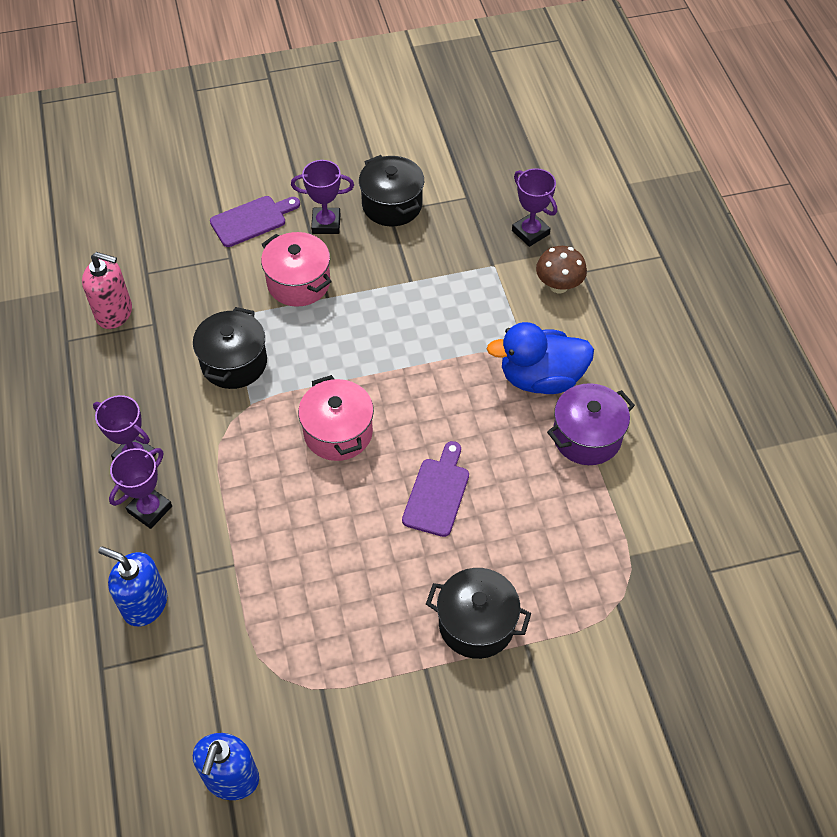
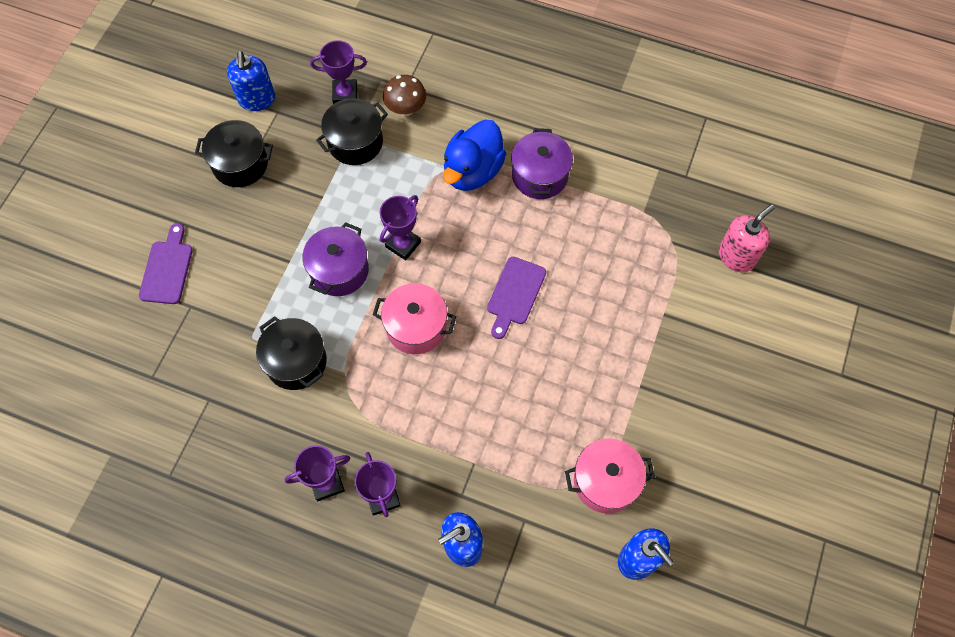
camera: 55 degrees left, 10 degrees up
pink soap dispenser [82,252,132,329] -> pink soap dispenser moved to [719,204,775,272]
pink pot [261,232,332,307] -> pink pot moved to [565,438,655,514]
purple trophy [291,160,354,234] -> purple trophy moved to [380,195,421,260]
purple cutting board [402,441,469,537] -> purple cutting board turned 120 degrees counterclockwise [487,257,546,339]
black pot [426,568,531,659] -> black pot moved to [316,98,388,165]
none -> blue soap dispenser [227,51,275,111]
none -> purple pot [303,222,369,296]

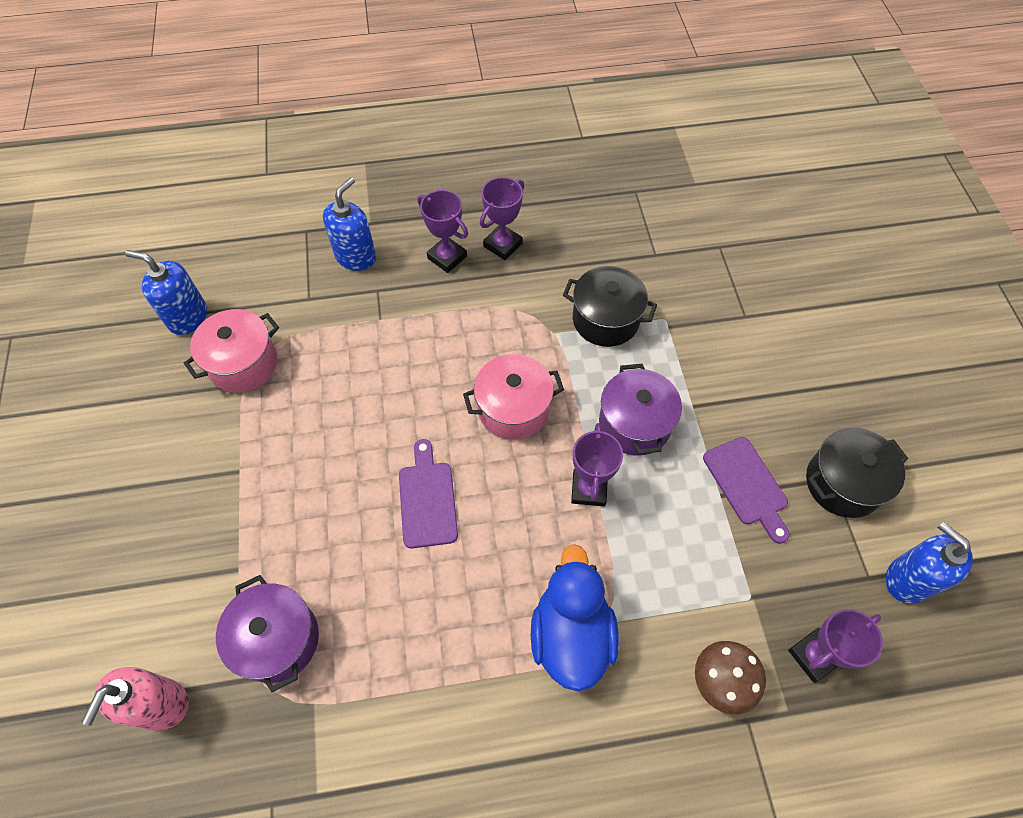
camera: 150 degrees right, 5 degrees down
purple cutting board [139,223,193,304] -> purple cutting board moved to [703,437,790,544]
black pot [316,98,388,165] -> none
purple pot [511,128,573,199] -> purple pot moved to [216,575,319,692]

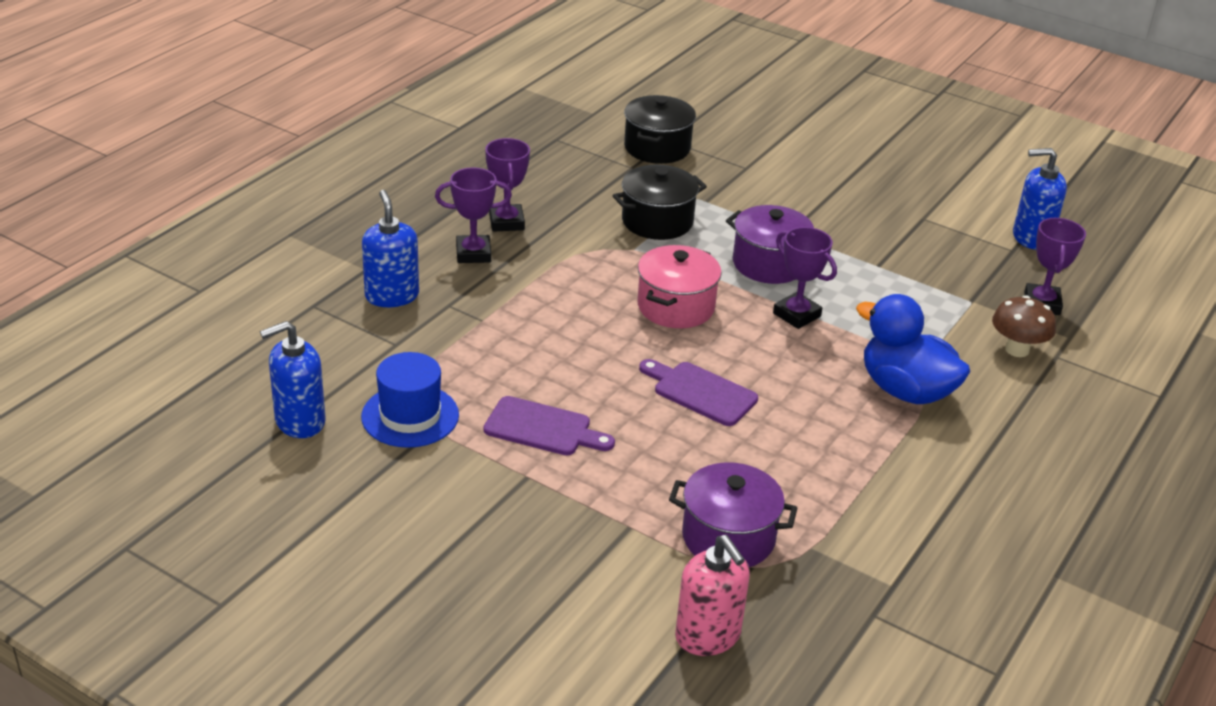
camera: 50 degrees left, 25 degrees down
pink pot [184,309,279,392] -> blue hat [361,352,459,448]
purple cutting board [703,437,790,544] -> purple cutting board moved to [484,396,615,455]
black pot [806,428,908,518] -> black pot moved to [624,95,696,164]

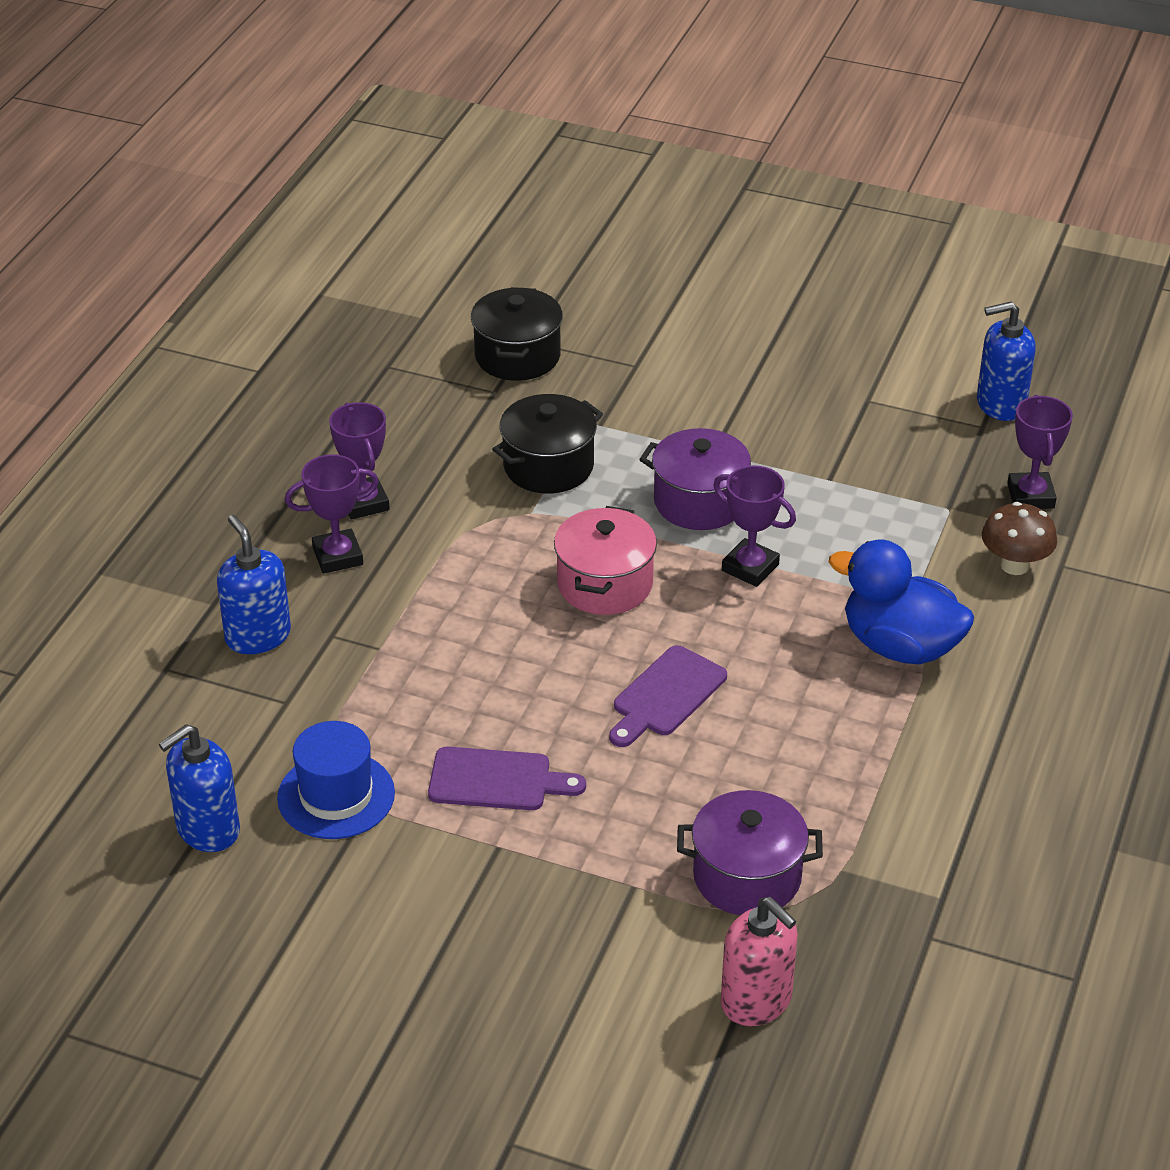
camera: 10 degrees left, 5 degrees up
purple cutting board [639,359,758,426] -> purple cutting board turned 75 degrees counterclockwise [609,645,727,747]

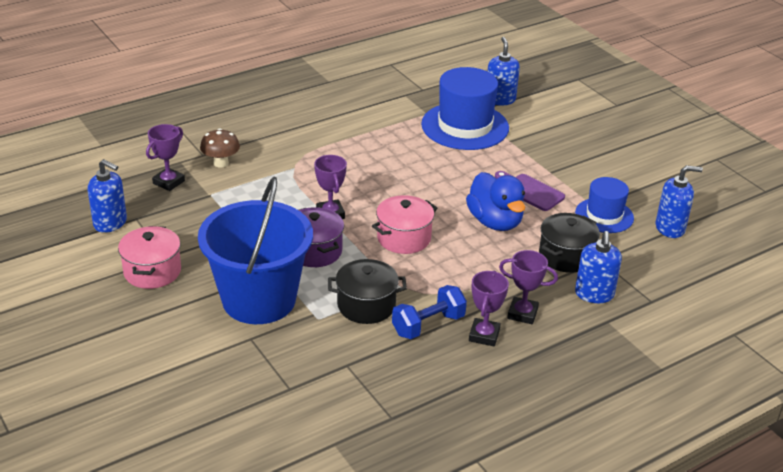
camera: 145 degrees left, 5 degrees down
black pot [471,287,563,381] -> black pot moved to [539,213,600,273]
purple cutting board [609,645,727,747] -> none
purple pot [677,790,823,915] -> blue hat [421,67,509,150]
pink soap dispenser [721,897,798,1026] -> blue soap dispenser [487,37,520,105]
blue duck [829,539,974,664] -> blue duck moved to [466,172,525,231]
none -> pink pot [118,226,181,289]
none -> blue bucket [198,177,313,324]
none -> blue dumbbell [392,285,467,339]

